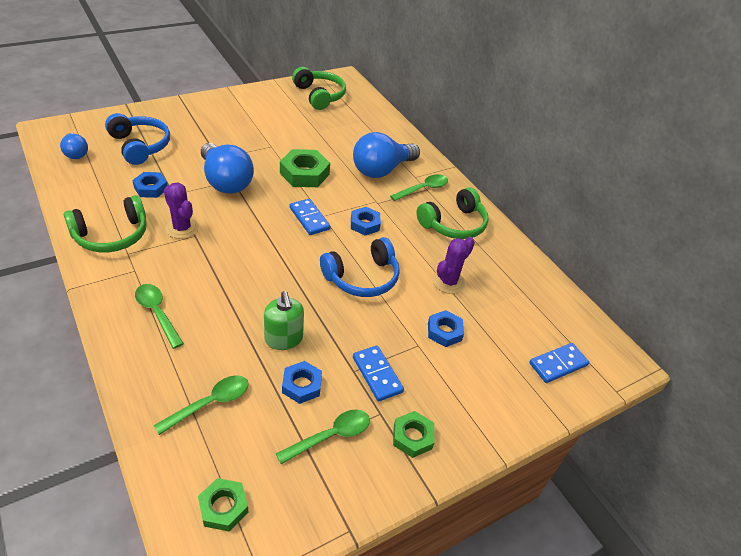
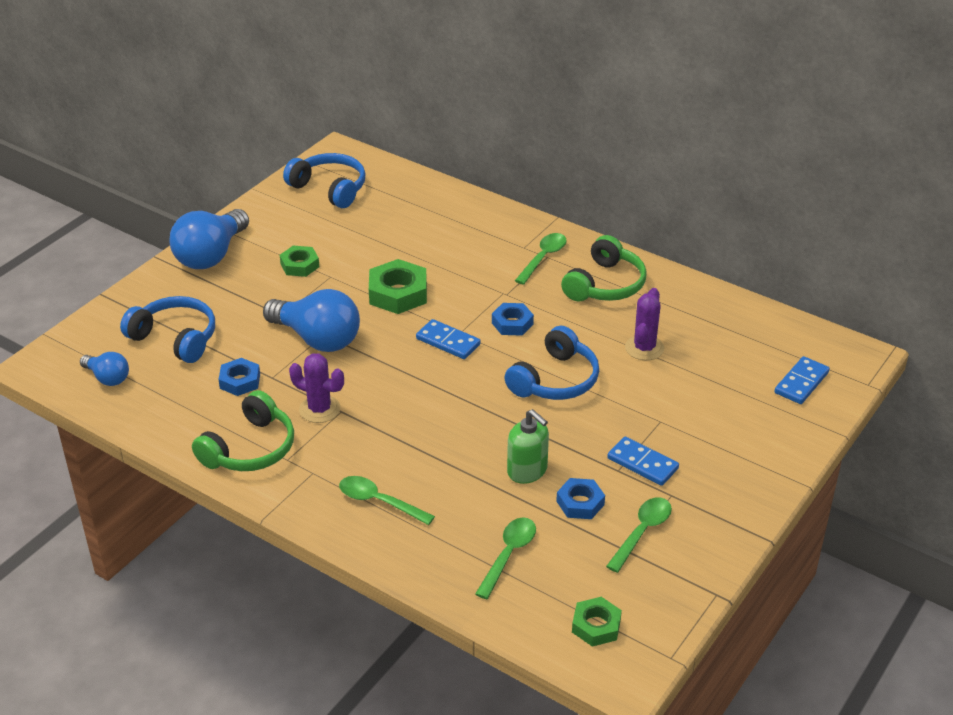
camera: 20 degrees left, 5 degrees down
green headphones [292,67,346,110] -> blue headphones [283,153,366,208]
blue light bulb [353,132,420,178] -> blue light bulb moved to [169,209,249,269]
green nut [393,411,435,458] -> green nut moved to [280,246,319,277]
blue nut [428,310,464,347] -> none

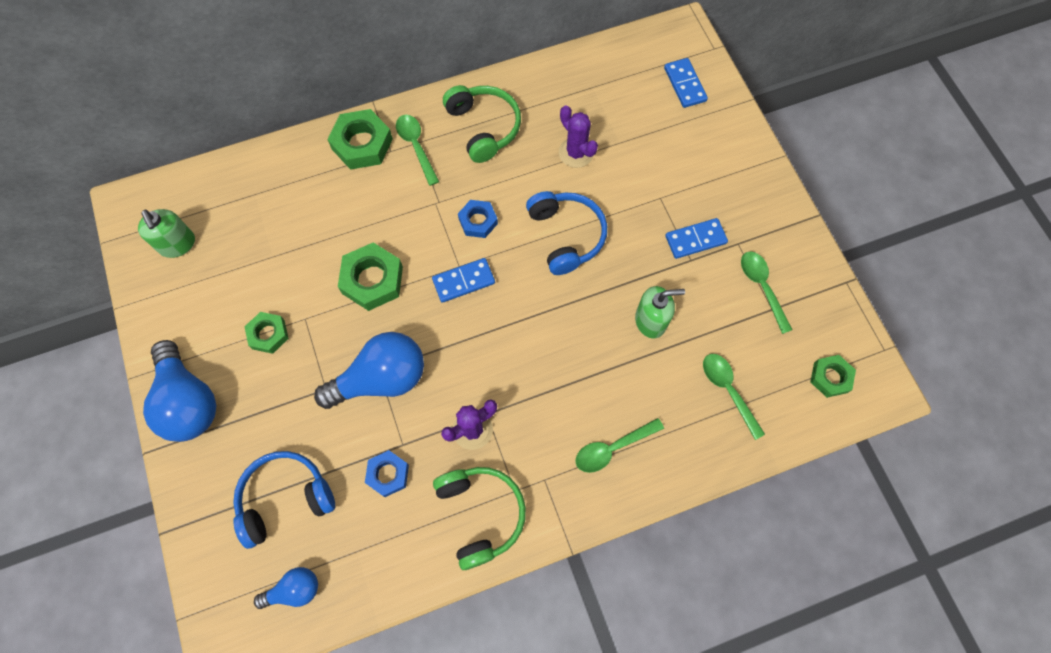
camera: 55 degrees left, 30 degrees up
blue headphones [283,153,366,208] -> green soap dispenser [138,209,195,258]
blue nut [556,478,605,519] -> none
none -> green nut [327,109,393,170]

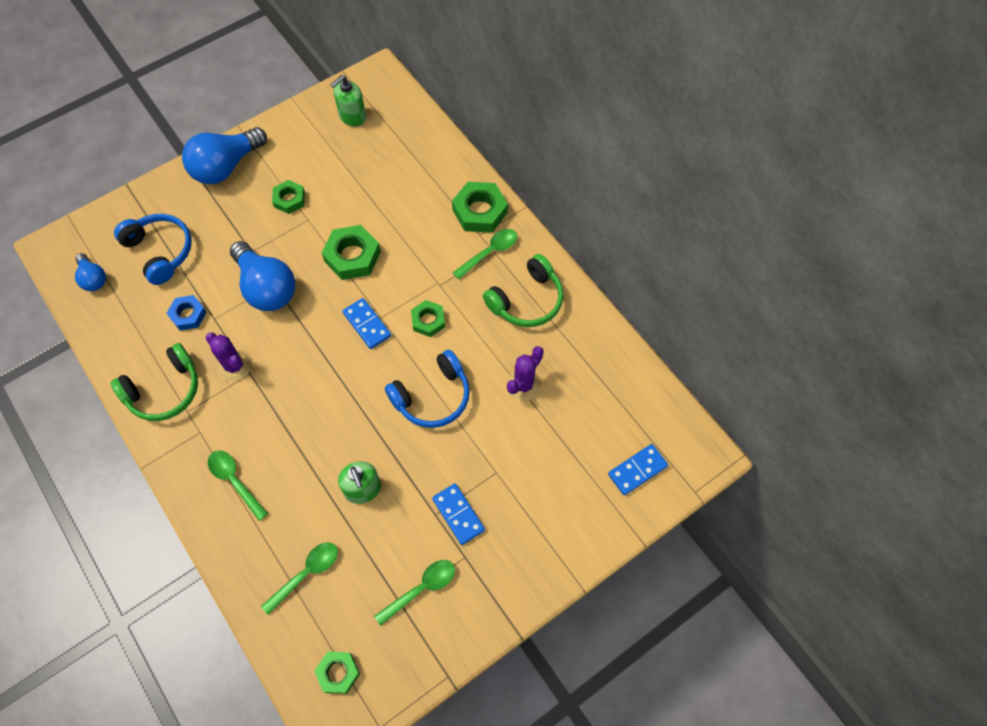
camera: 75 degrees right, 5 degrees down
blue nut [458,200,498,238] -> green nut [411,300,445,337]

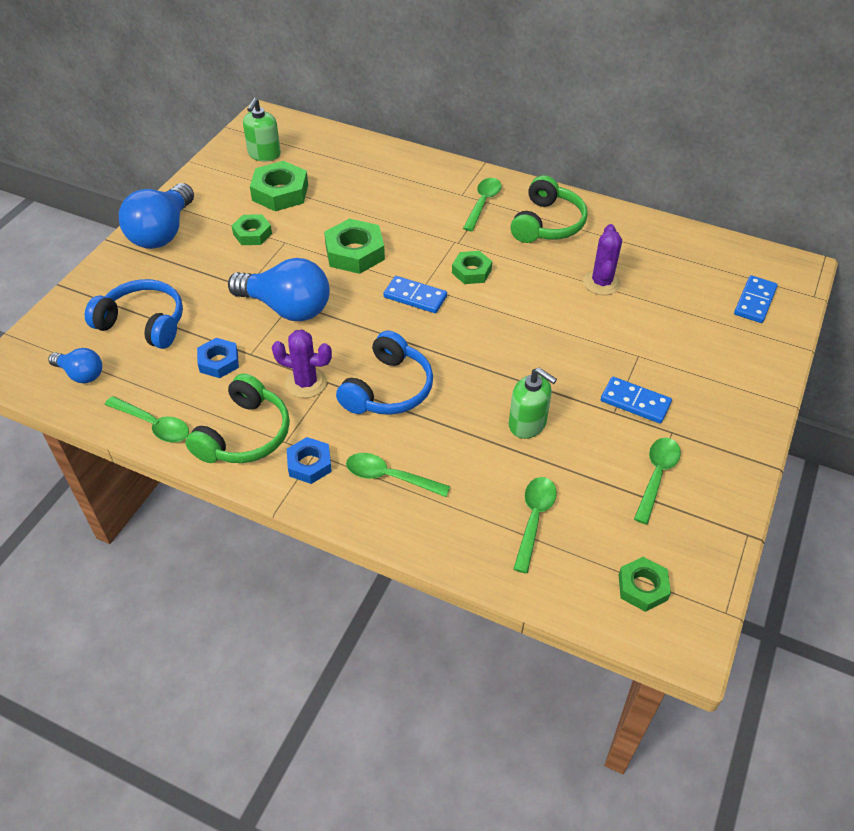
camera: 30 degrees left, 15 degrees down
blue headphones [385,350,470,428] -> blue headphones moved to [336,331,433,415]
green nut [452,182,508,233] -> green nut moved to [250,161,308,211]
none -> green spoon [105,396,189,442]
none -> blue nut [287,437,332,484]

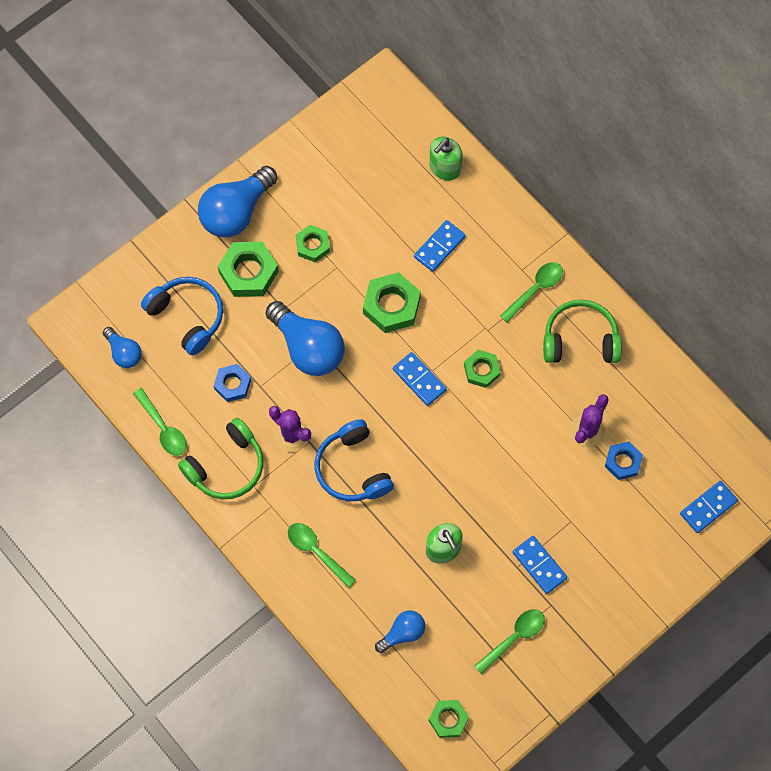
camera: 25 degrees right, 20 degrees up
green soap dispenser [243,98,281,162] -> green soap dispenser moved to [429,137,462,181]
green nut [250,161,308,211] -> green nut moved to [218,242,279,297]
blue nut [287,437,332,484] -> blue nut moved to [605,442,643,480]
blue headphones [336,331,433,415] -> blue headphones turned 105 degrees clockwise [315,419,394,501]
green headphones [510,175,588,243] -> green headphones turned 135 degrees counterclockwise [543,299,622,363]
green spoon [513,477,557,573] -> blue light bulb [375,610,425,653]
none -> blue domino [414,220,466,272]

